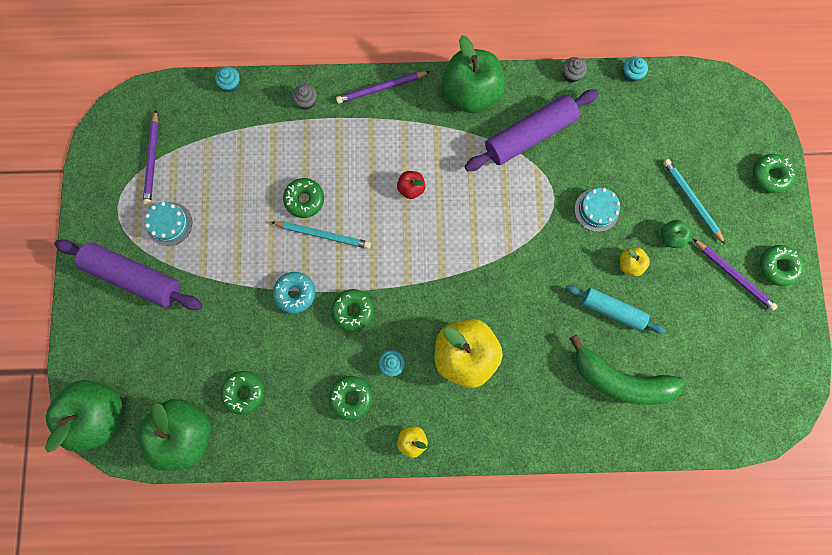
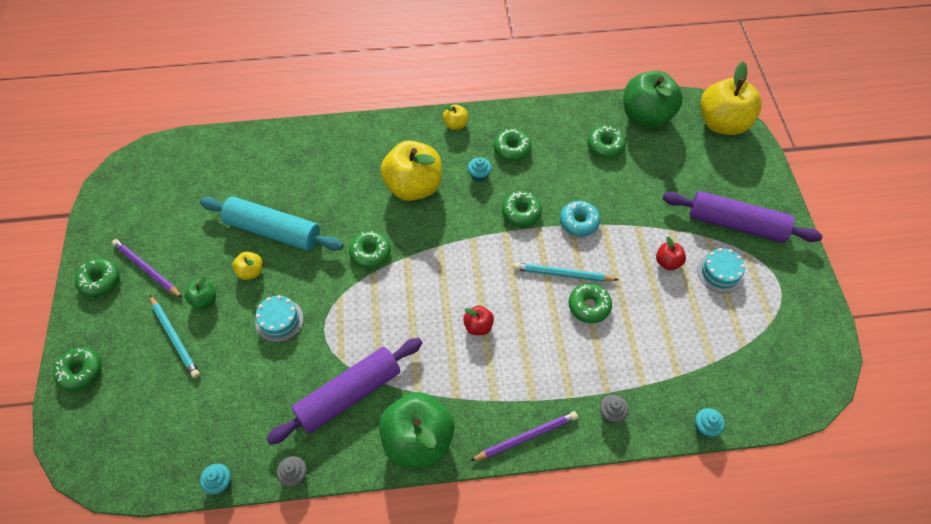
camera: 175 degrees right, 20 degrees down
green apple [45,380,122,452] -> yellow apple [700,62,762,135]
purple pencil [143,110,159,206] -> none
turquoise rolling pin [566,285,666,334] -> turquoise rolling pin [200,197,343,251], size x1.55
green banana [570,335,685,405] -> none
none -> green donut [349,231,390,268]
none -> red apple [656,236,686,270]

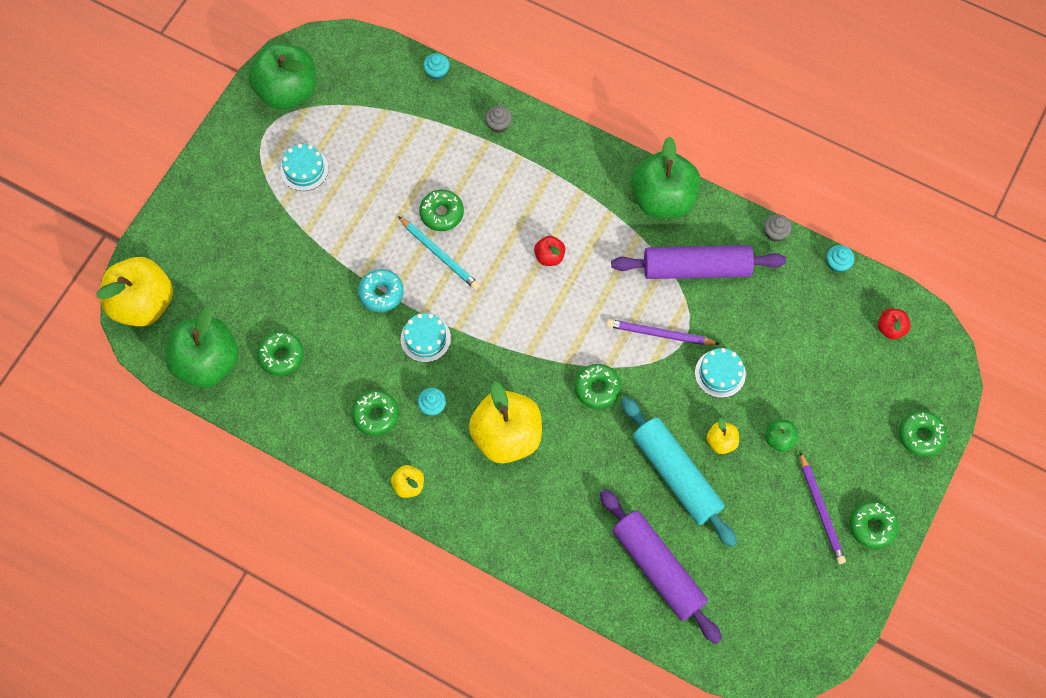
camera: 145 degrees left, 10 degrees up
turquoise pencil [150,295,200,378] -> none
purple pencil [470,411,578,461] -> purple pencil moved to [607,319,719,345]
green donut [502,191,542,226] -> turquoise cake [401,313,451,362]
red apple [656,236,686,270] -> red apple moved to [878,308,911,340]
purple rolling pin [663,191,823,243] -> purple rolling pin moved to [600,489,722,644]
none -> green apple [248,43,316,109]

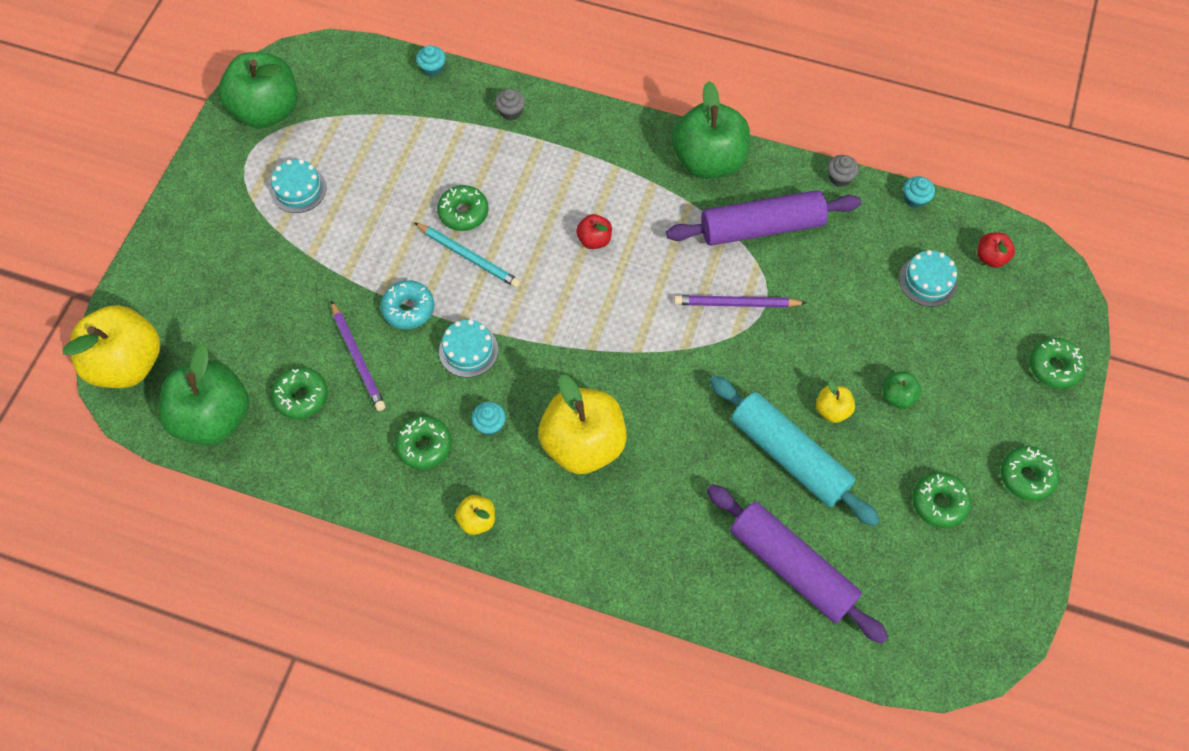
camera: 10 degrees left, 5 degrees down
green donut [575,364,621,409] -> green donut moved to [912,472,971,528]
turquoise cake [695,348,746,398] -> turquoise cake moved to [899,250,957,307]
purple pencil [800,452,846,564] -> purple pencil moved to [331,301,386,411]

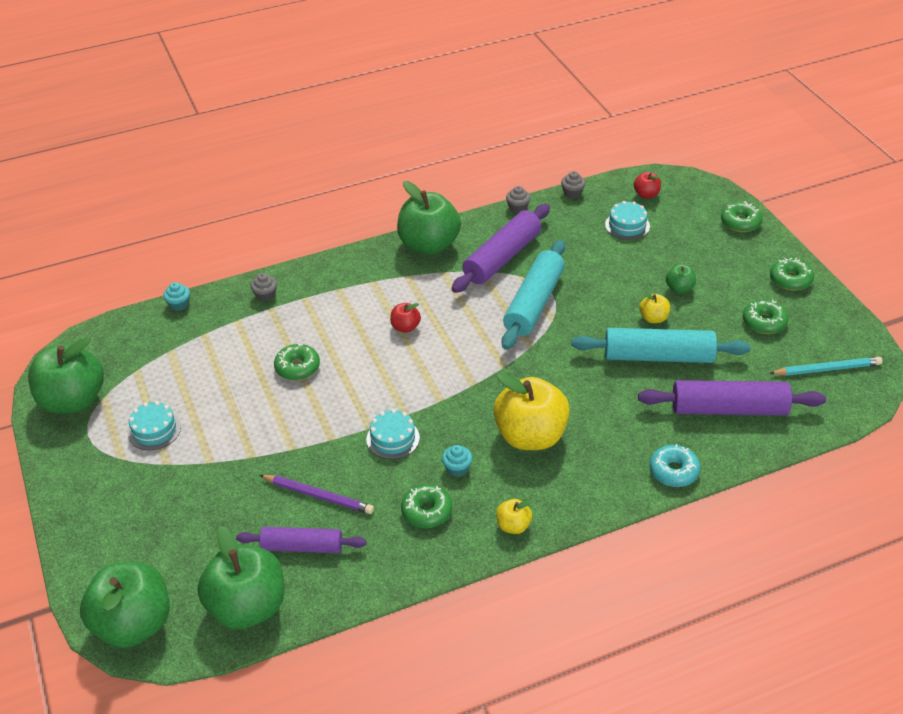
camera: 40 degrees left, 20 degrees down
yellow apple [63,305,161,388] -> green apple [80,562,170,648]
green donut [272,367,328,419] -> purple rolling pin [236,526,366,553]
turquoise donut [381,280,434,329] -> turquoise donut moved to [649,444,700,487]
turquoise pencil [414,222,521,288] -> turquoise pencil moved to [769,357,882,376]
purple pencil [674,295,806,308] -> turquoise rolling pin [501,240,565,350]
turquoise cupcake [903,176,935,208] -> grey cupcake [561,171,585,198]

